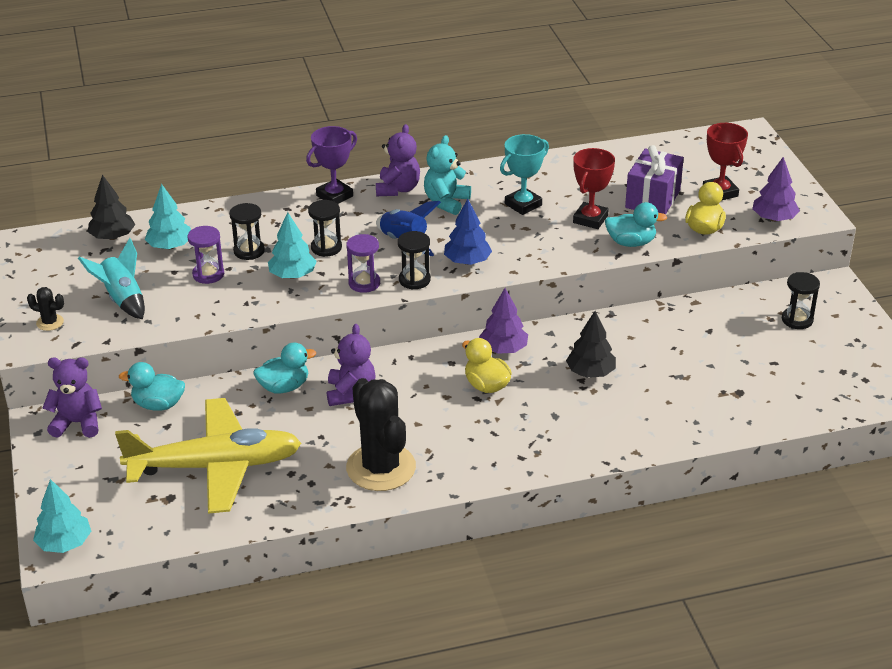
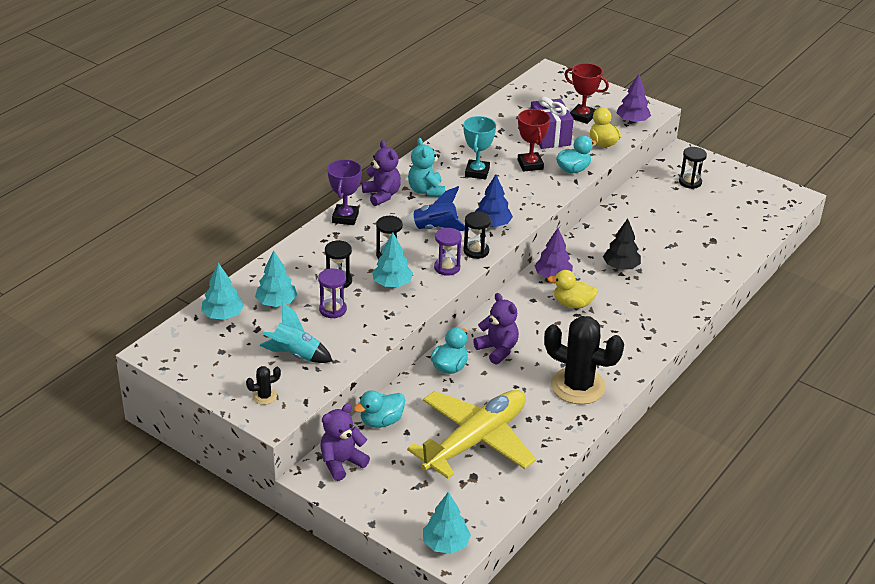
camera: 40 degrees left, 0 degrees up
black tree [88,175,135,240] -> turquoise tree [201,263,244,320]

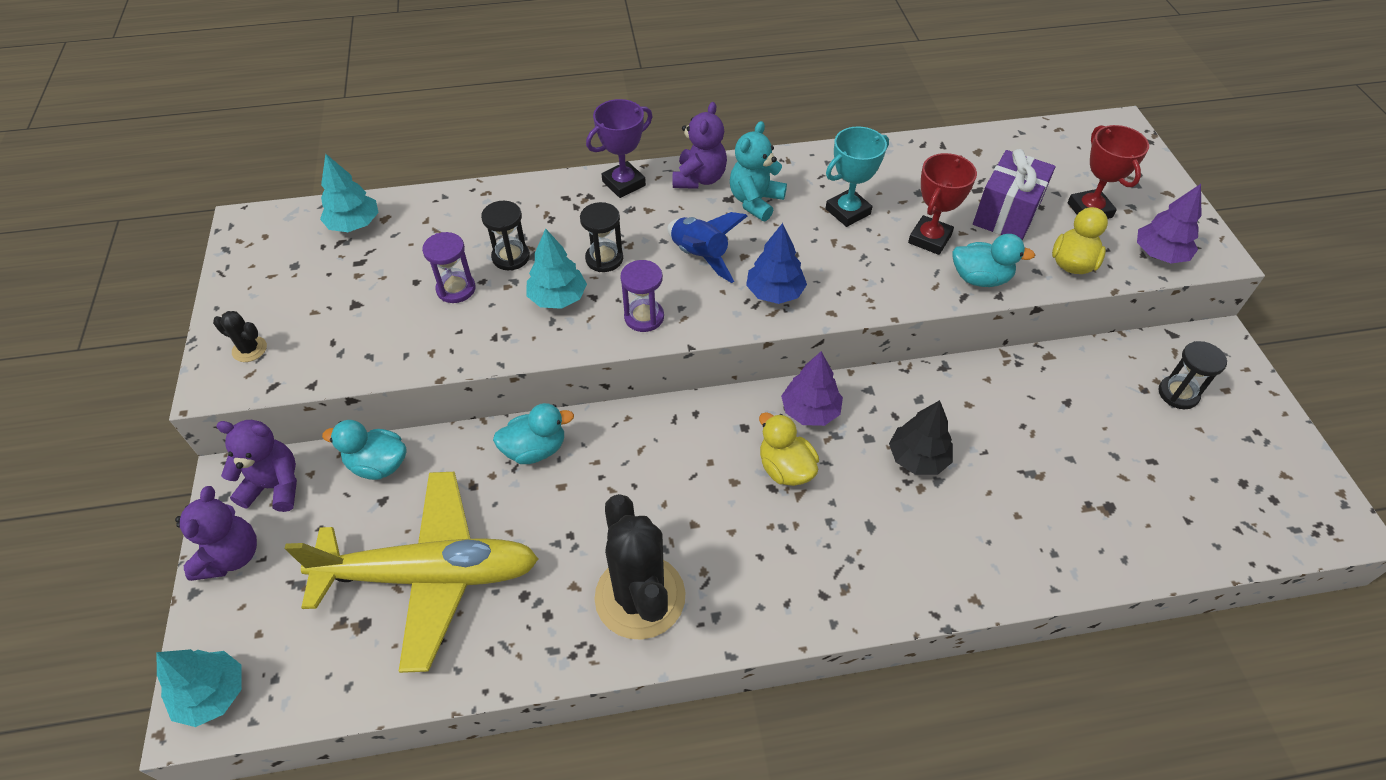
camera: 45 degrees right, 15 degrees up
turquoise tree [255,251,297,307] -> none
turquoise rocket [259,302,333,363] -> none
black hourglass [463,212,491,259] -> none
purple teddy bear [473,293,519,365] -> purple teddy bear moved to [175,486,257,581]

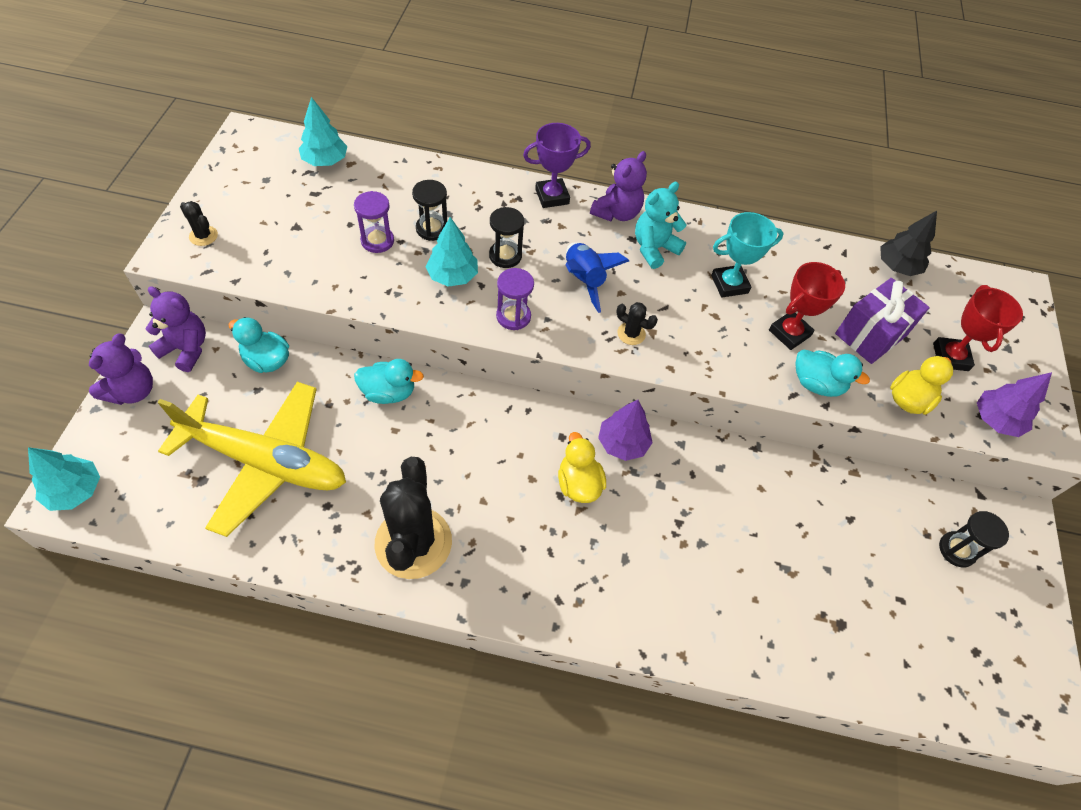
camera: 15 degrees right, 5 degrees up
blue tree [746,223,807,304] -> black cactus [616,302,658,345]
black tree [889,400,953,475] -> black tree moved to [880,211,937,276]

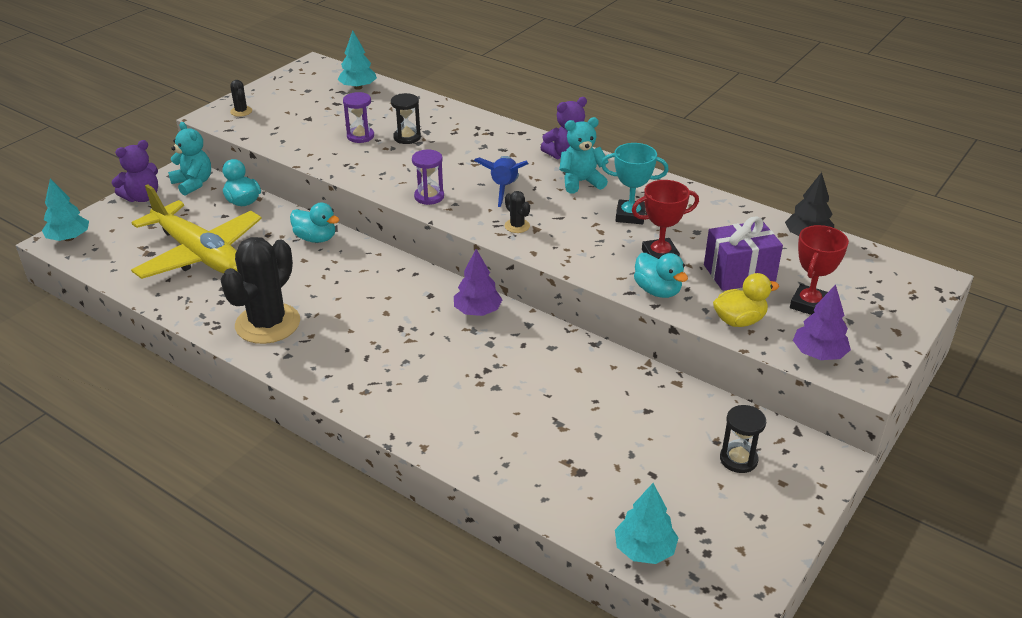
camera: 30 degrees right, 20 degrees down
purple teddy bear [145,286,206,372] -> turquoise teddy bear [168,122,211,196]
turquoise tree [425,217,478,287] -> turquoise tree moved to [615,483,678,564]
black hourglass [489,207,524,268] -> none
purple trophy [523,123,591,208] -> none
yellow duck [558,432,606,503] -> none

